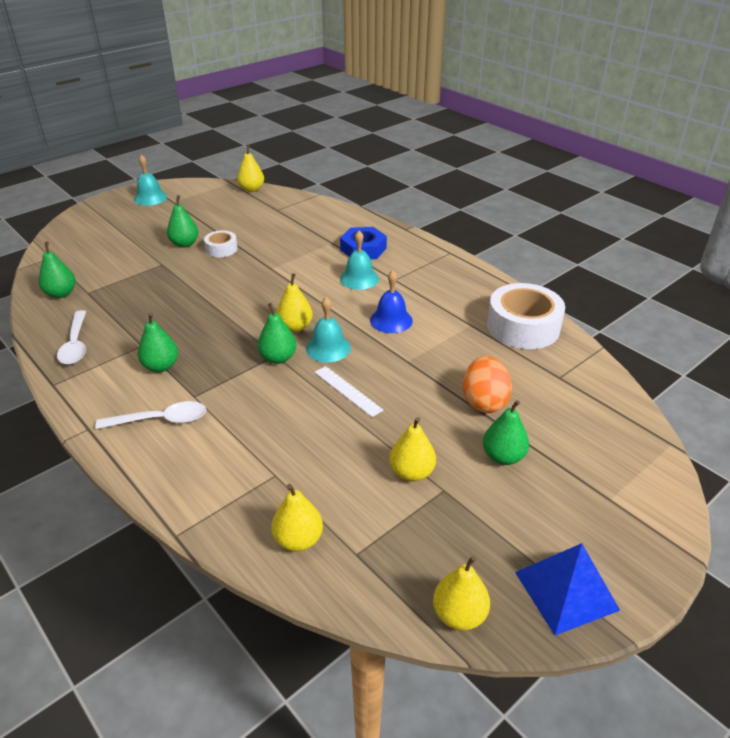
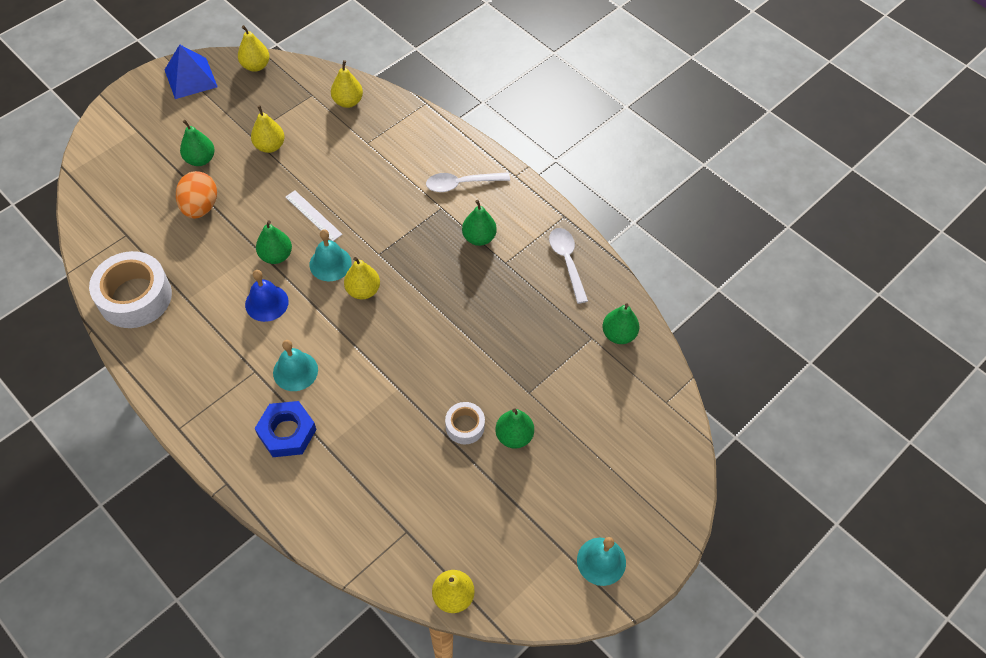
camera: 175 degrees right, 20 degrees up
green pear [257,303,296,364] -> green pear moved to [256,220,292,264]

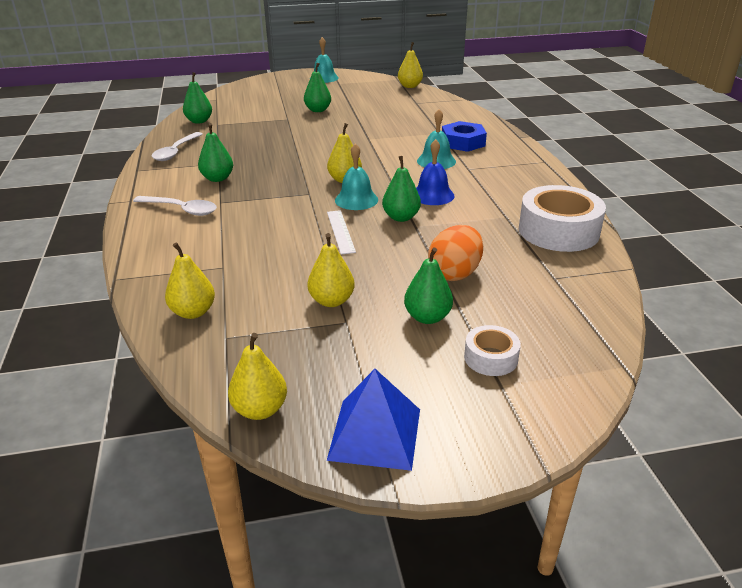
camera: 145 degrees left, 25 degrees down
white tape [445,402,485,444] -> white tape moved to [464,325,521,376]

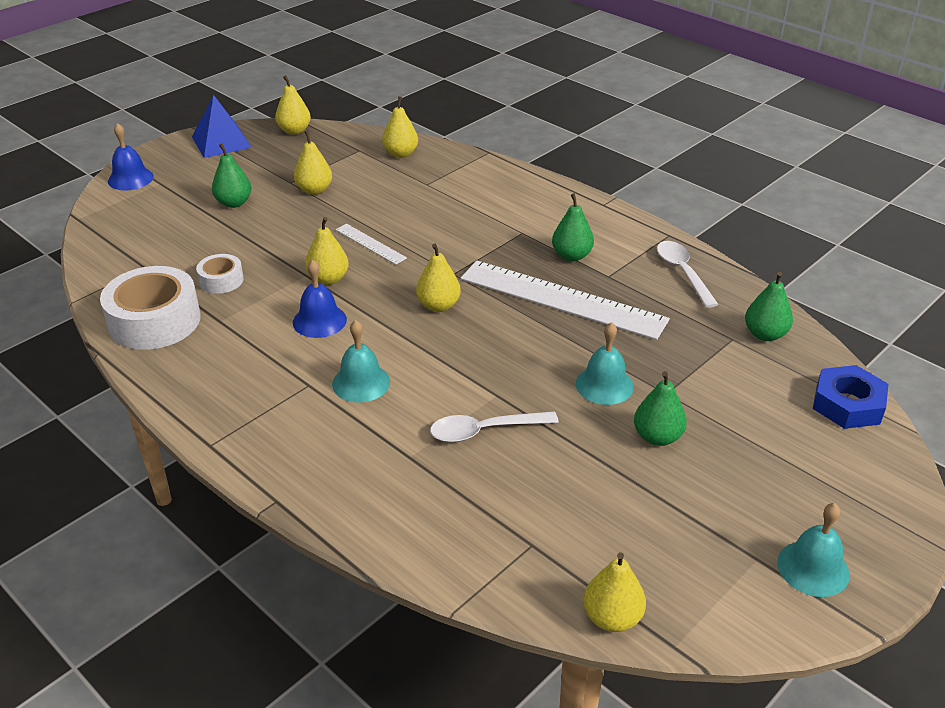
camera: 145 degrees right, 5 degrees up
white spoon [133,196,217,216] -> white spoon moved to [430,411,559,442]
turquoise bell [335,143,378,210] -> turquoise bell moved to [576,322,634,405]
green pear [382,156,421,222] -> yellow pear [305,217,349,285]
orange egg [428,225,483,281] -> none
blue nut [442,121,487,152] -> blue nut moved to [813,365,889,429]
white tape [464,325,521,376] -> white tape moved to [196,254,244,294]
none -> blue bell [108,123,154,190]
none -> white ruler [460,261,670,340]

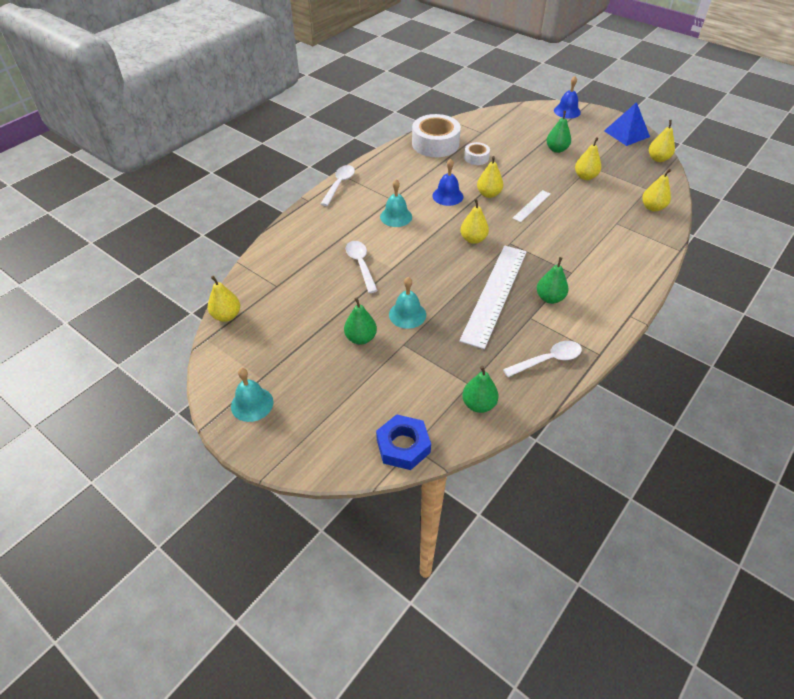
camera: 85 degrees right, 10 degrees up
none -> white spoon [321,165,355,206]

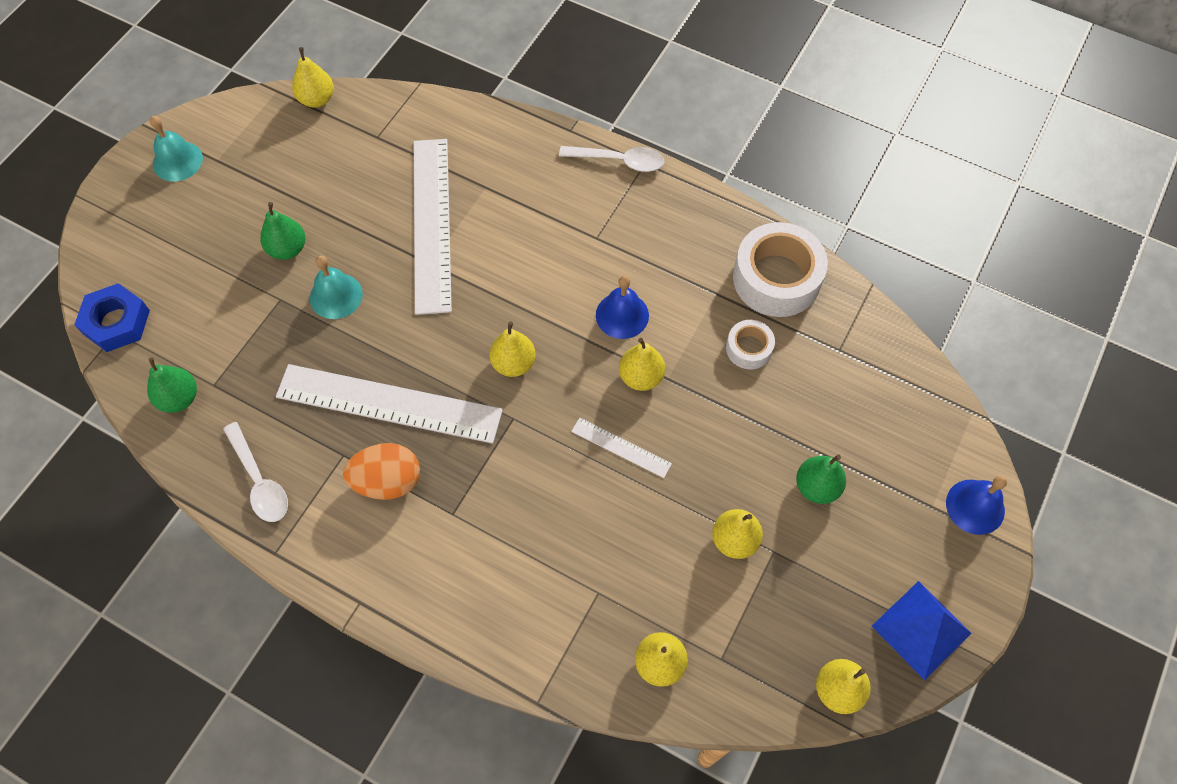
camera: 80 degrees right, 15 degrees up
white spoon [346,241,378,293] -> white ruler [414,139,452,315]
turquoise bell [380,179,412,227] -> none
green pear [537,257,568,304] -> orange egg [343,443,420,500]

